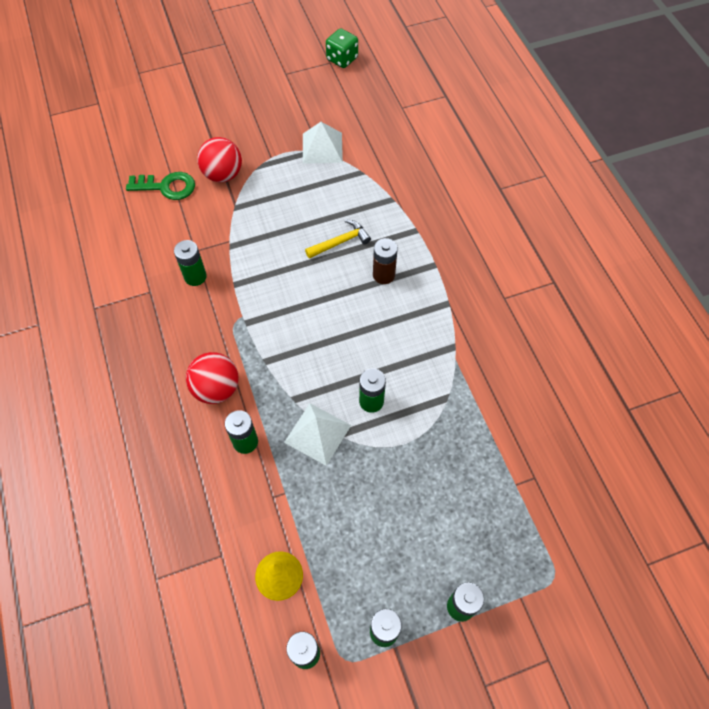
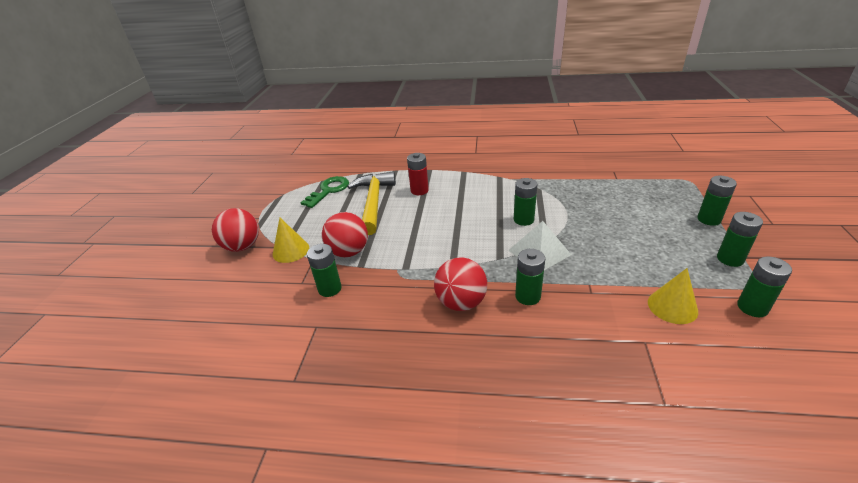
camera: 60 degrees left, 25 degrees down
green key [126,172,195,200] -> green key moved to [300,176,349,208]
white pyramid [303,122,343,164] -> none
yellow hammer [305,219,371,259] -> yellow hammer [347,171,396,235], size x1.74
green dice [326,28,358,68] -> none
brown battery [373,238,398,284] -> red battery [407,153,429,195]
none -> yellow cone [272,218,309,263]
none -> red ball [322,212,368,257]

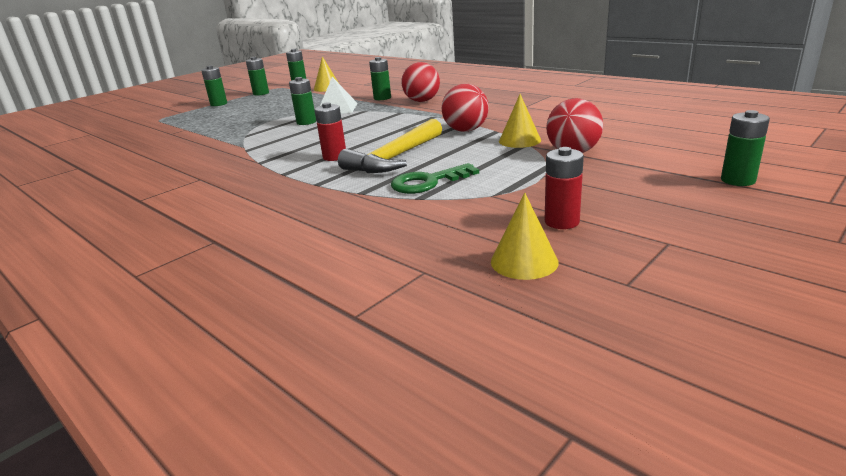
camera: 145 degrees left, 10 degrees down
green battery [307,244,342,297] -> green battery moved to [721,110,770,186]
none -> yellow cone [491,193,559,280]
none -> red battery [545,147,584,229]

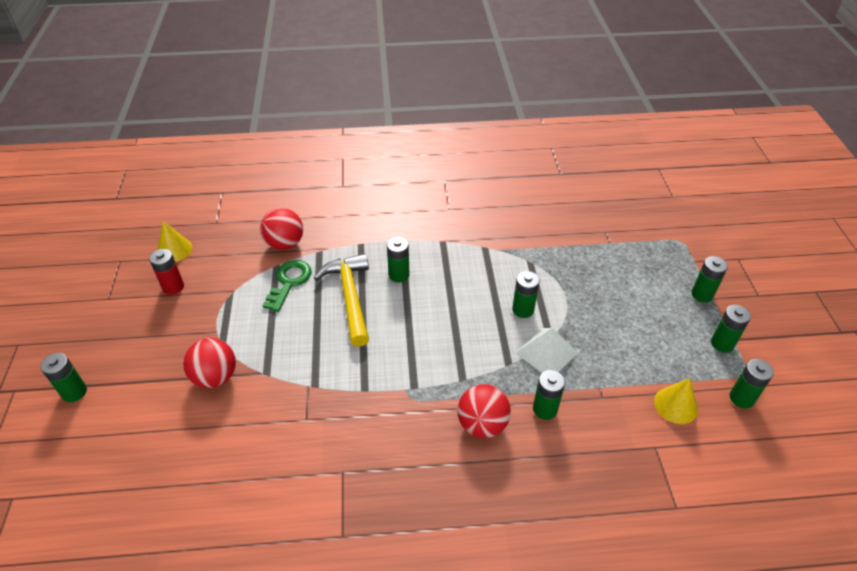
camera: 130 degrees right, 20 degrees up
red battery [315,102,346,161] -> green battery [387,237,410,283]
red ball [442,84,489,132] -> red ball moved to [260,208,303,250]
yellow cone [499,94,541,148] -> none

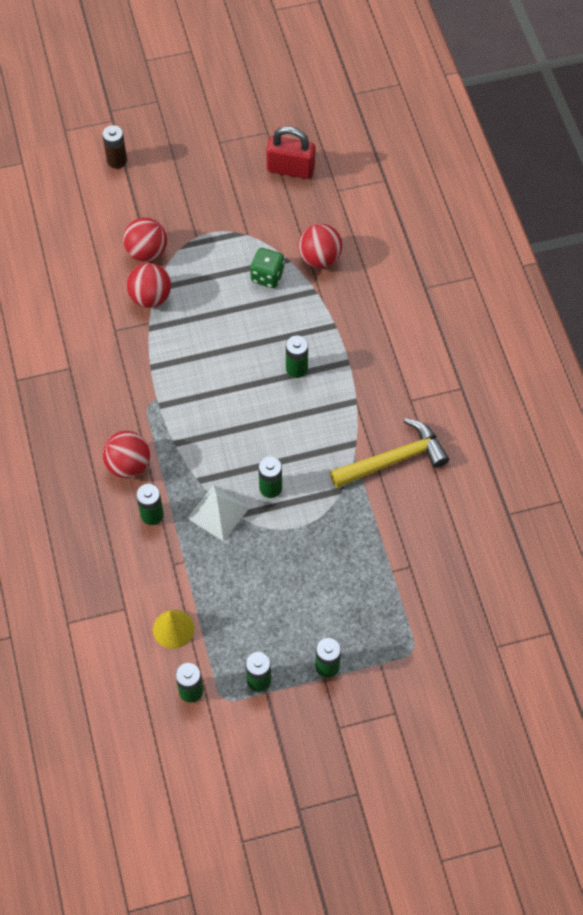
camera: 80 degrees right, 15 degrees up
green battery [40,353,87,402] -> brown battery [102,125,127,169]
red battery [149,249,184,295] -> none
yellow cone [157,221,192,262] -> red padlock [266,126,315,179]
green key [263,260,311,312] -> green dice [250,248,284,288]
yellow hammer [314,253,369,347] -> yellow hammer moved to [330,418,449,488]
none -> red ball [126,263,171,308]

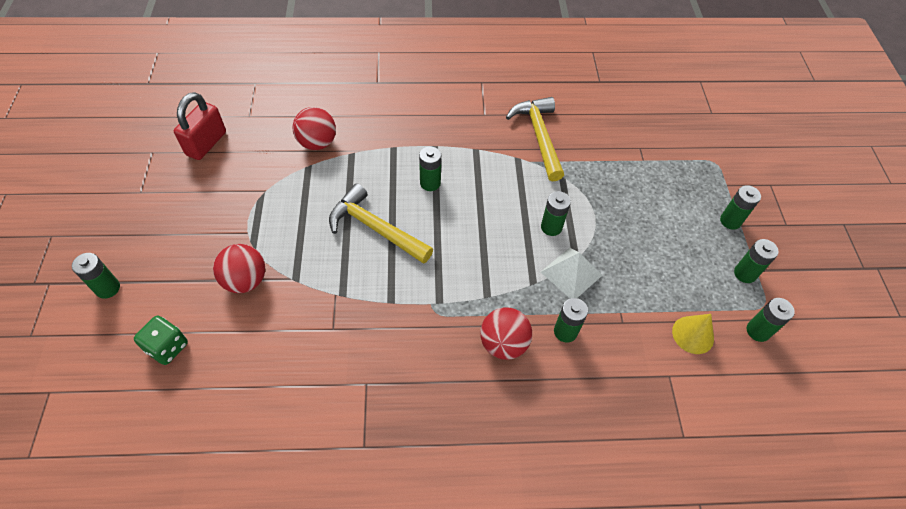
camera: 80 degrees left, 5 degrees down
brown battery [102,125,127,169] -> green battery [72,253,120,299]
red ball [126,263,171,308] -> none
green dice [250,248,284,288] -> green dice moved to [134,316,188,365]
none -> yellow hammer [329,183,433,264]

